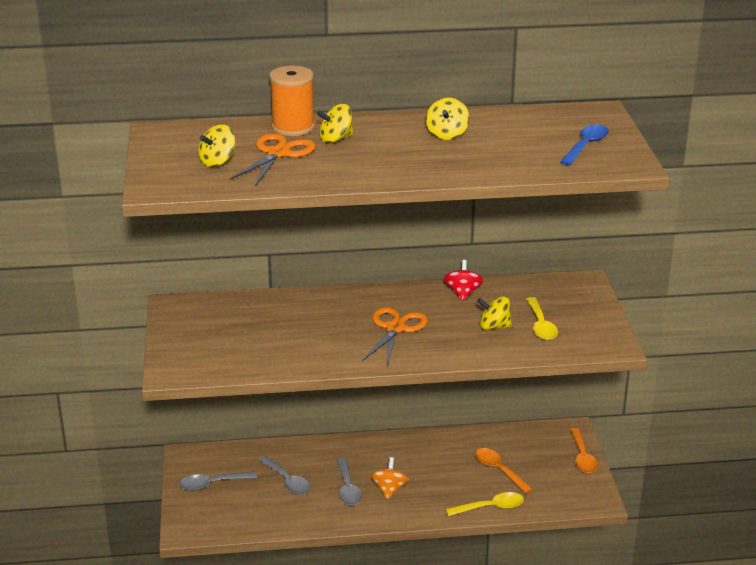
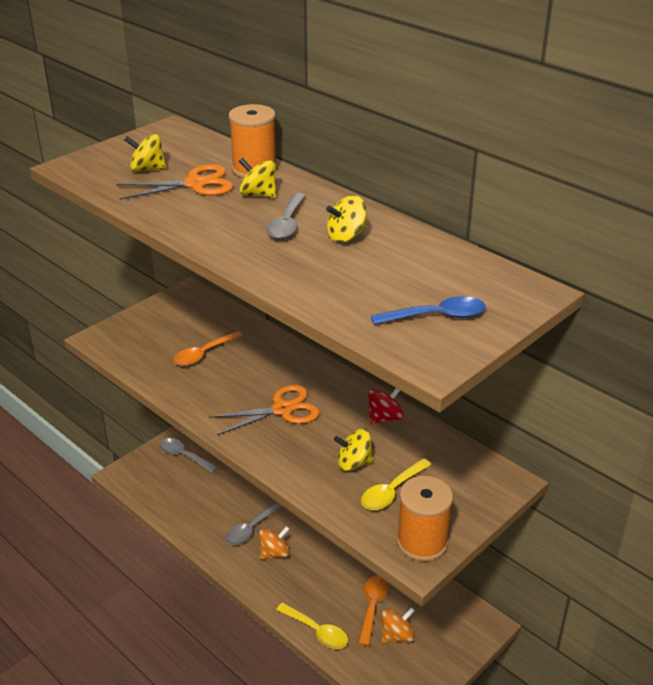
camera: 50 degrees right, 5 degrees up
grey spoon [259,456,311,495] -> grey spoon moved to [266,193,306,239]
yellow spinning top [477,296,512,330] -> yellow spinning top turned 60 degrees counterclockwise [334,429,374,471]
orange spoon [570,428,598,473] -> orange spoon moved to [173,331,243,366]
none -> orange spinning top [382,607,415,643]
none -> orange spool [397,476,453,562]

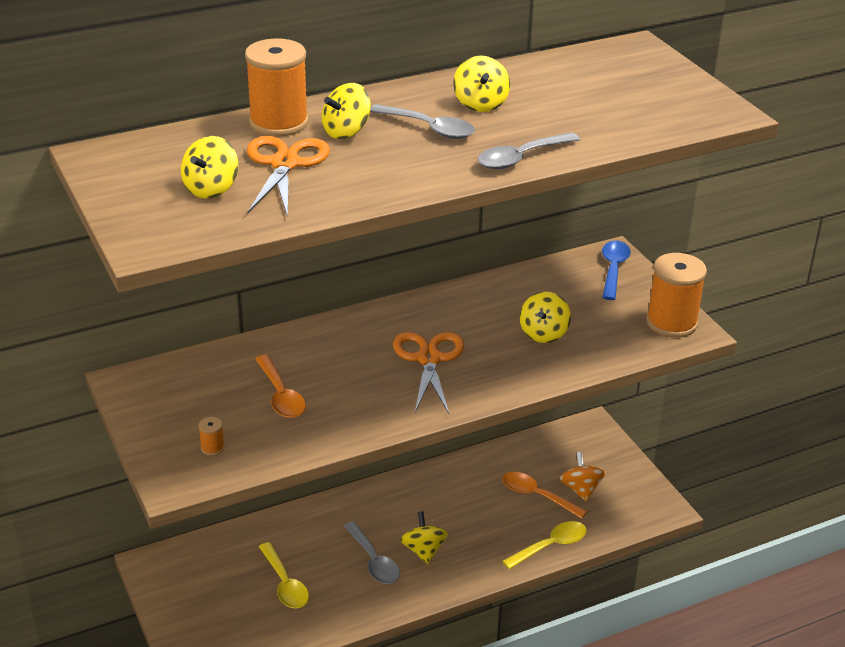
camera: 70 degrees left, 0 degrees up
grey spoon [159,438,218,473] -> grey spoon moved to [478,132,580,169]
orange spinning top [259,526,290,559] -> yellow spinning top [400,511,448,564]
yellow spoon [361,458,432,510] -> yellow spoon moved to [259,542,309,609]
red spinning top [368,388,404,424] -> none
blue spoon [371,296,486,325] -> blue spoon moved to [602,241,631,300]
none -> orange spool [198,417,225,456]

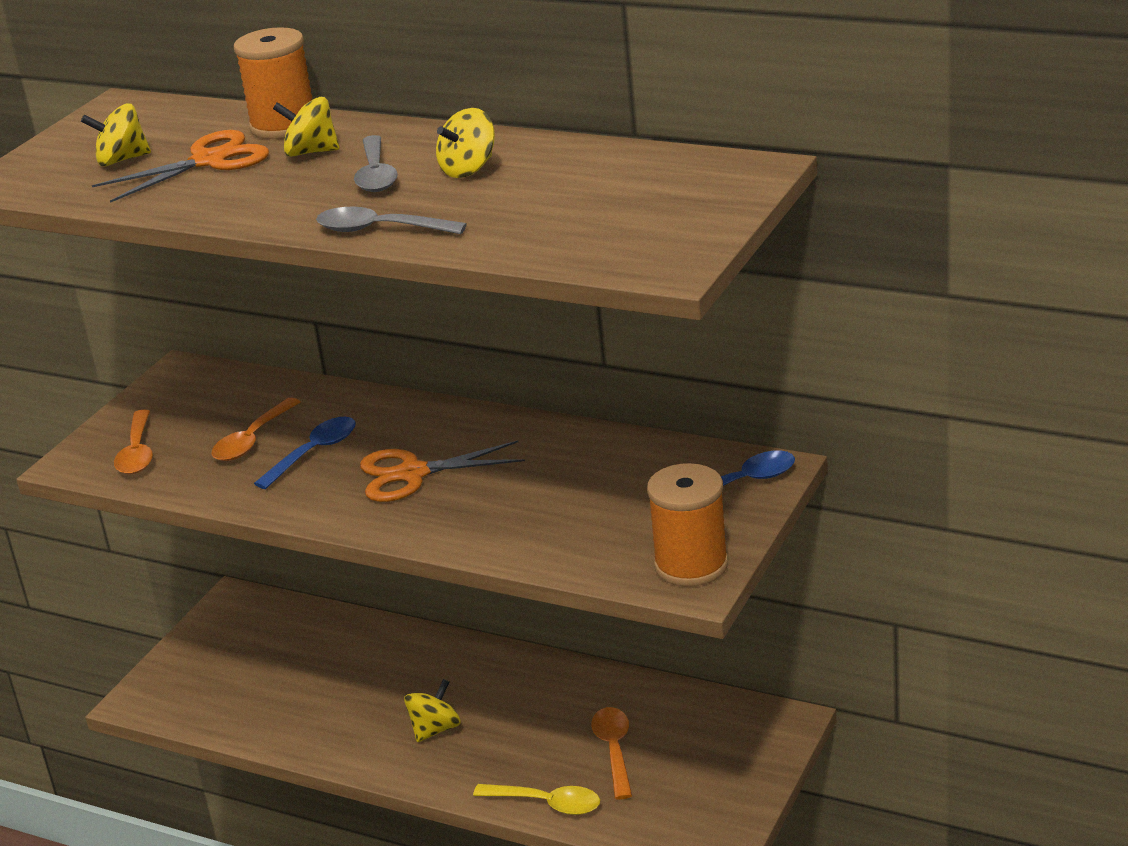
camera: 55 degrees right, 5 degrees down
orange spool [198,417,225,456] -> orange spoon [114,409,153,474]
yellow spoon [259,542,309,609] -> none
grey spoon [344,521,400,584] -> none
orange scissors [393,332,464,414] -> orange scissors turned 150 degrees counterclockwise [360,441,525,502]
yellow spinning top [520,291,571,343] -> none
orange spinning top [560,452,605,502] -> none
none -> blue spoon [254,417,356,489]

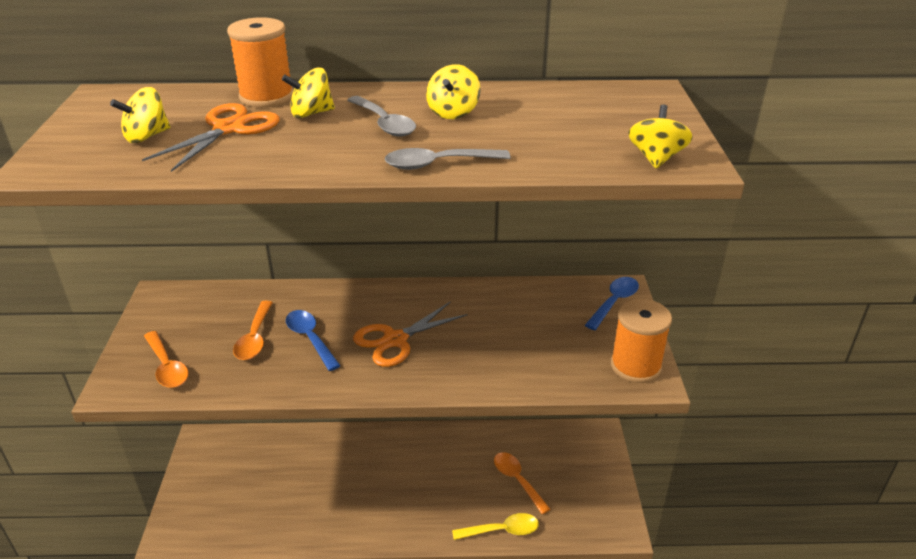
camera: 30 degrees left, 5 degrees up
blue spoon [254,417,356,489] -> blue spoon turned 45 degrees counterclockwise [286,310,341,371]
yellow spinning top [404,679,461,742] -> yellow spinning top moved to [628,104,693,168]

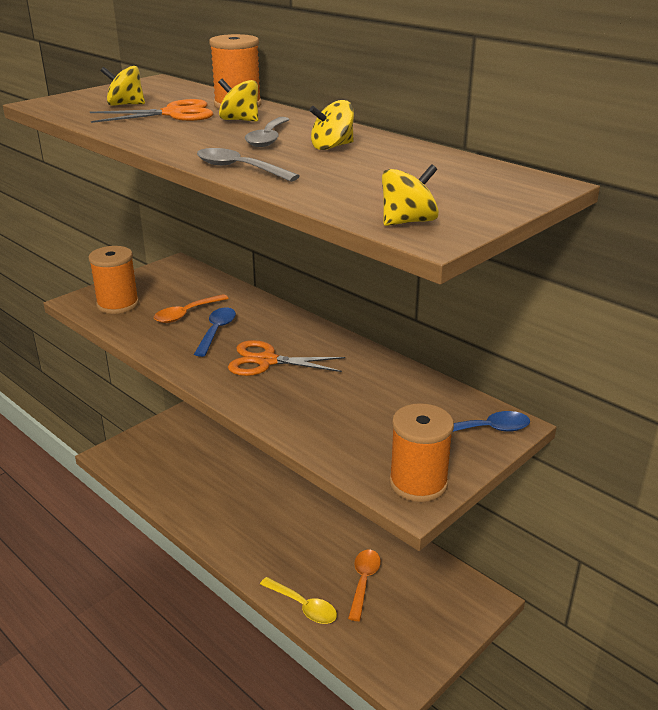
camera: 45 degrees right, 5 degrees down
orange spoon [144,331,188,388] -> orange spool [88,246,139,314]

